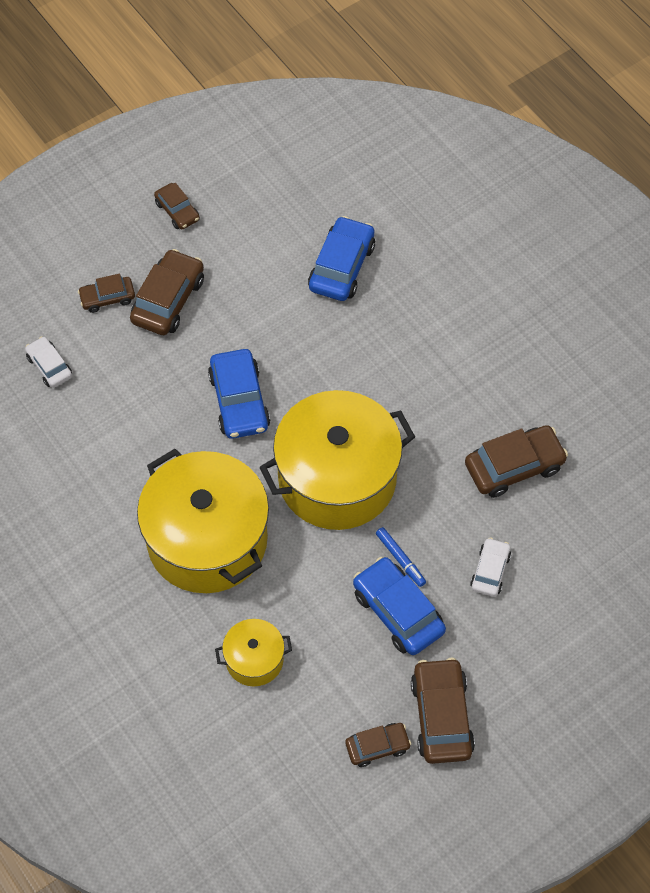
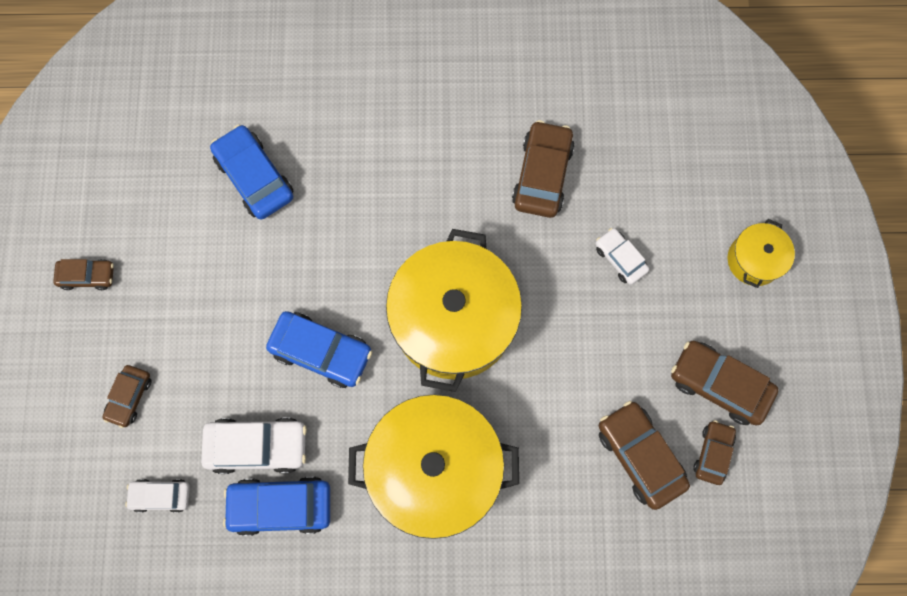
camera: 55 degrees left, 15 degrees up
brown car [130,249,204,335] -> brown car moved to [599,401,690,510]
yellow pot [215,619,292,686] -> yellow pot moved to [728,219,795,288]
blue car [353,557,446,655] -> blue car moved to [223,477,330,536]
blue marker [376,527,426,587] -> none
none -> white car [201,417,307,474]

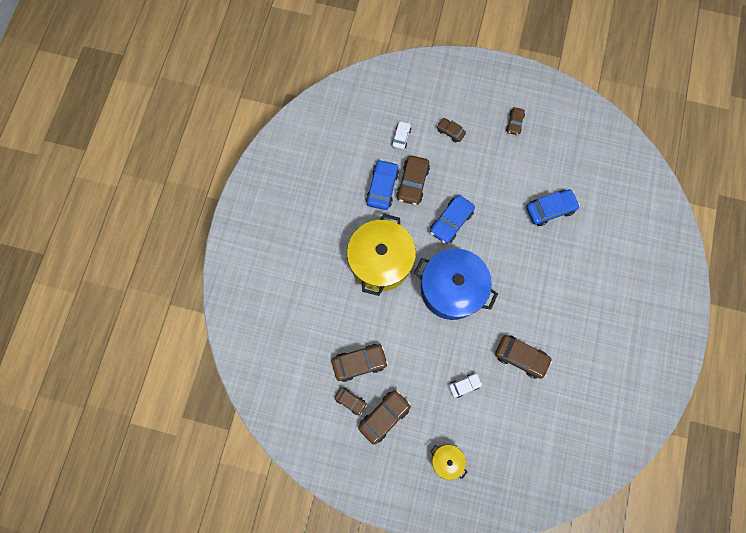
camera: 105 degrees right, 0 degrees up
white car [201,417,307,474] -> brown car [396,155,430,205]
yellow pot [386,229,522,392] -> blue pot [414,249,498,320]

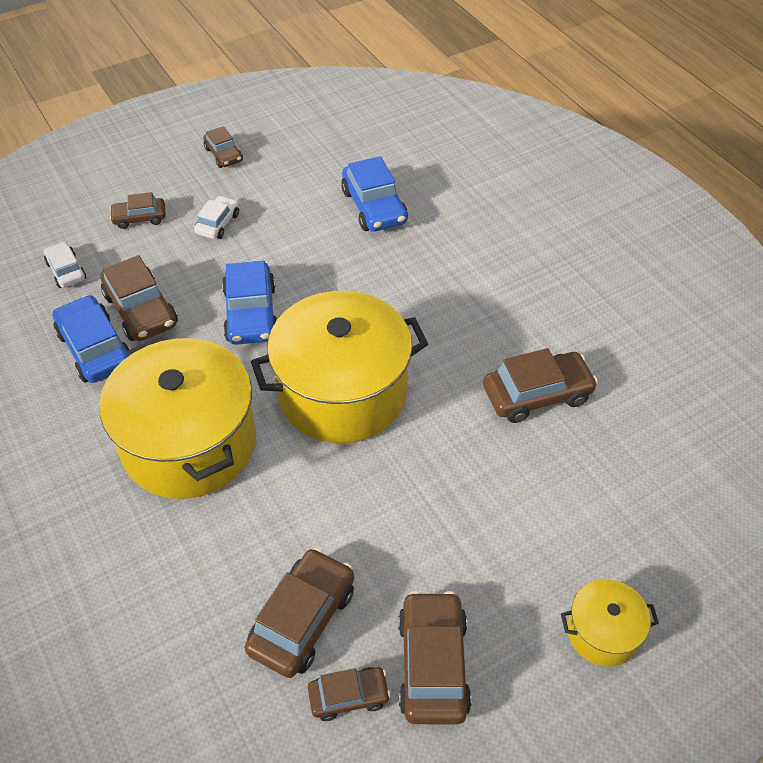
camera: 45 degrees left, 25 degrees down
blue pot [414,249,498,320] -> yellow pot [251,291,428,443]
white car [449,373,482,398] -> white car moved to [194,196,239,239]
blue car [526,189,580,226] -> blue car turned 135 degrees clockwise [341,156,408,232]

